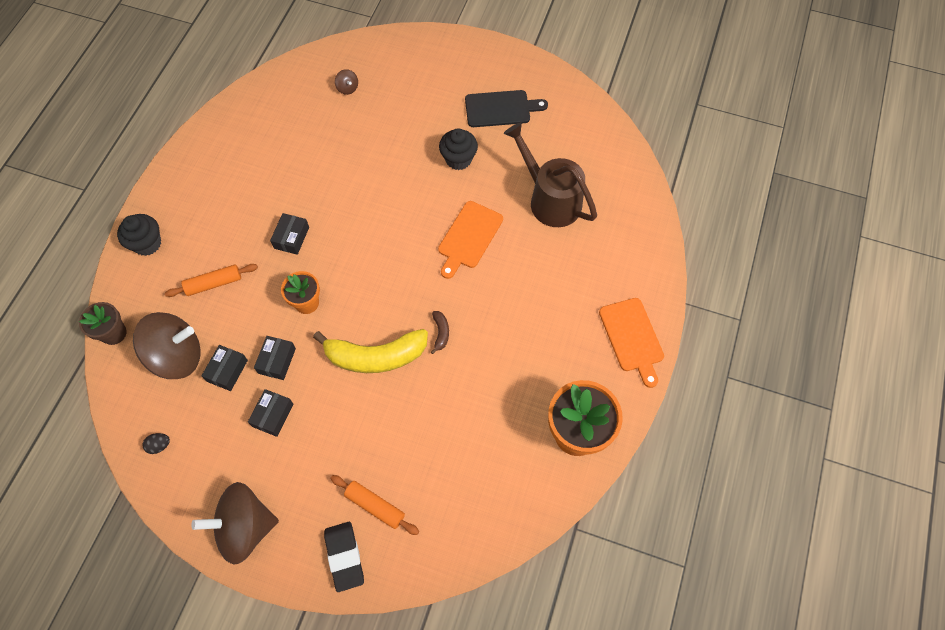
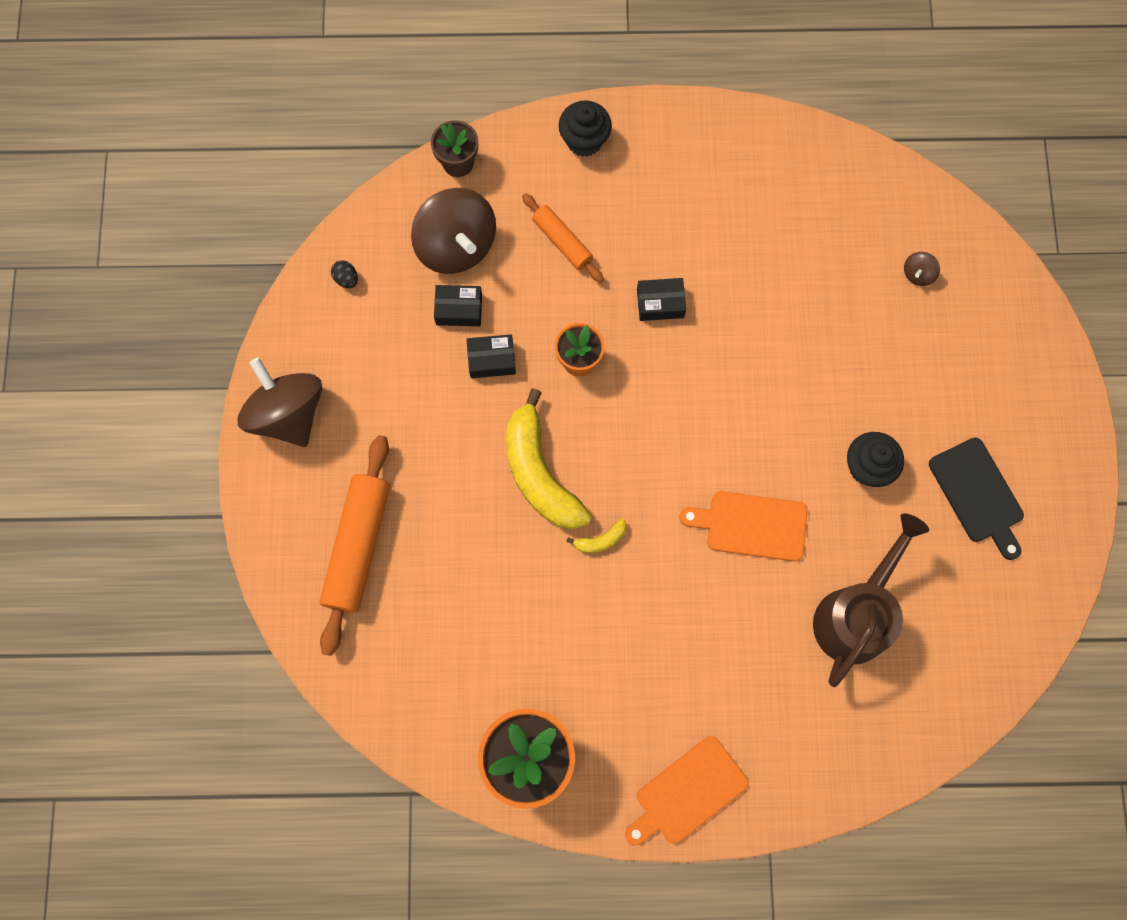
camera: 70 degrees right, 10 degrees up
black box [248,389,294,437] -> none
black eraser [324,522,364,592] -> none
orange rolling pin [330,475,419,535] -> orange rolling pin [320,435,390,656], size x1.74
brown banana [431,311,449,354] -> yellow banana [566,519,627,553]

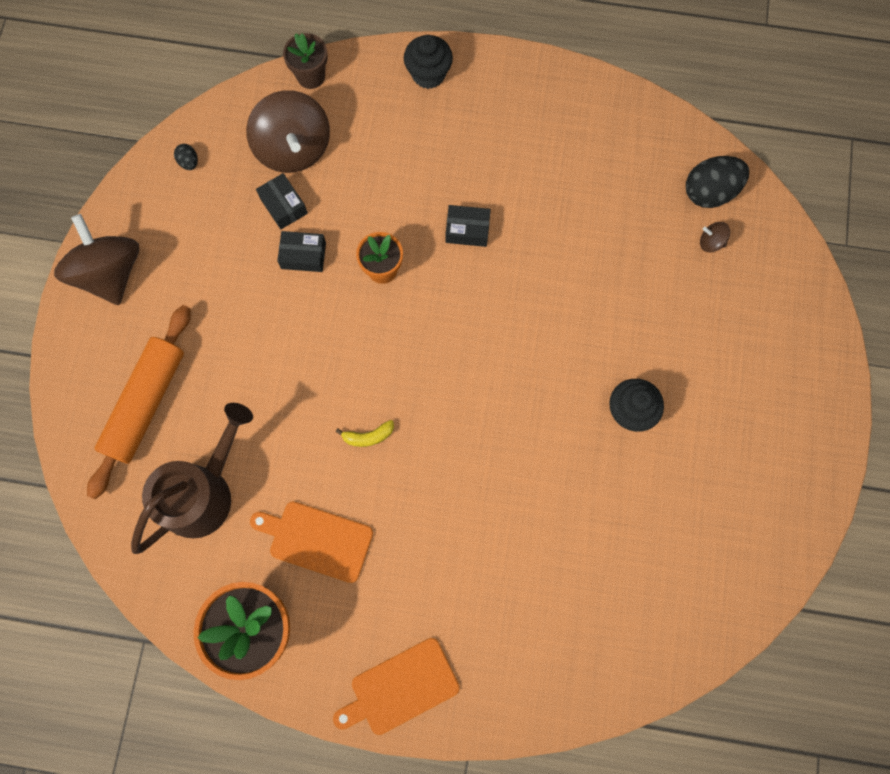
camera: 10 degrees right, 0 degrees up
black box [434,285,482,326] -> black box turned 45 degrees clockwise [256,173,308,229]
yellow banana [506,388,591,529] -> none
orange rolling pin [522,193,604,283] -> none
orange cutting board [680,491,808,561] -> orange cutting board moved to [250,502,373,583]
brown watering can [813,514,929,687] -> brown watering can moved to [131,403,253,554]
brown spinning top [904,252,940,286] -> brown spinning top turned 60 degrees clockwise [700,222,730,252]
black cutting board [929,438,1024,560] -> none
none -> black egg [686,156,749,208]

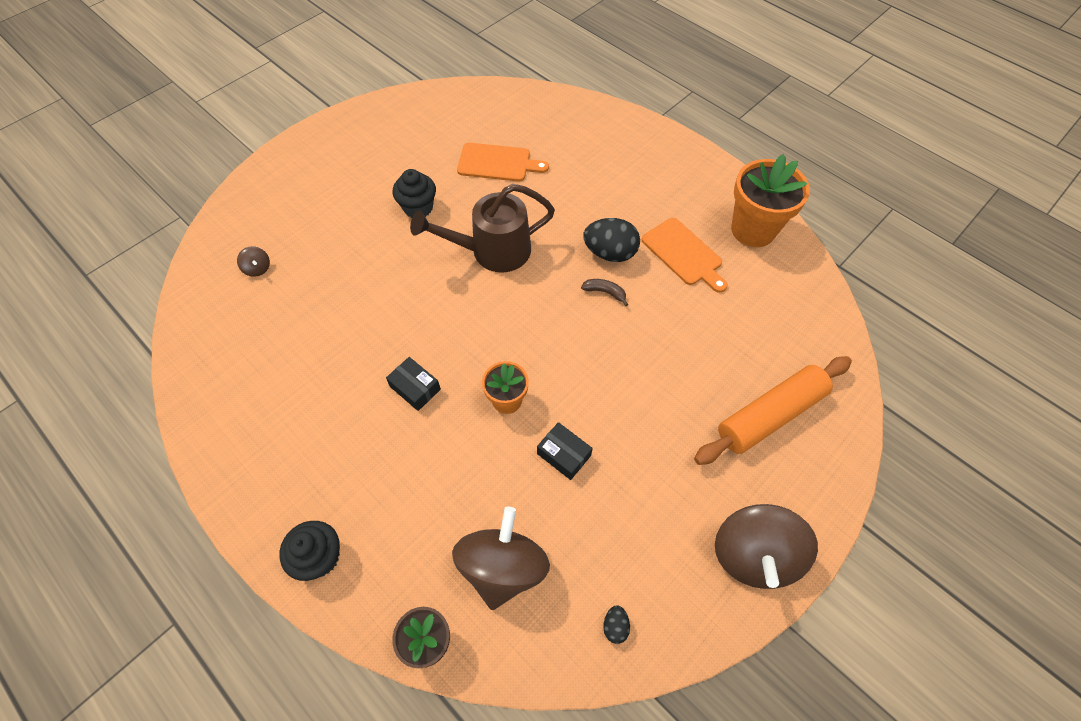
camera: 145 degrees left, 15 degrees down
brown watering can [131,403,253,554] -> brown watering can moved to [410,184,555,272]
black box [256,173,308,229] -> none
orange cutting board [333,638,460,735] -> orange cutting board moved to [457,143,549,182]
yellow banana [336,420,394,447] -> brown banana [581,279,628,306]
black egg [686,156,749,208] -> black egg moved to [583,218,640,262]

